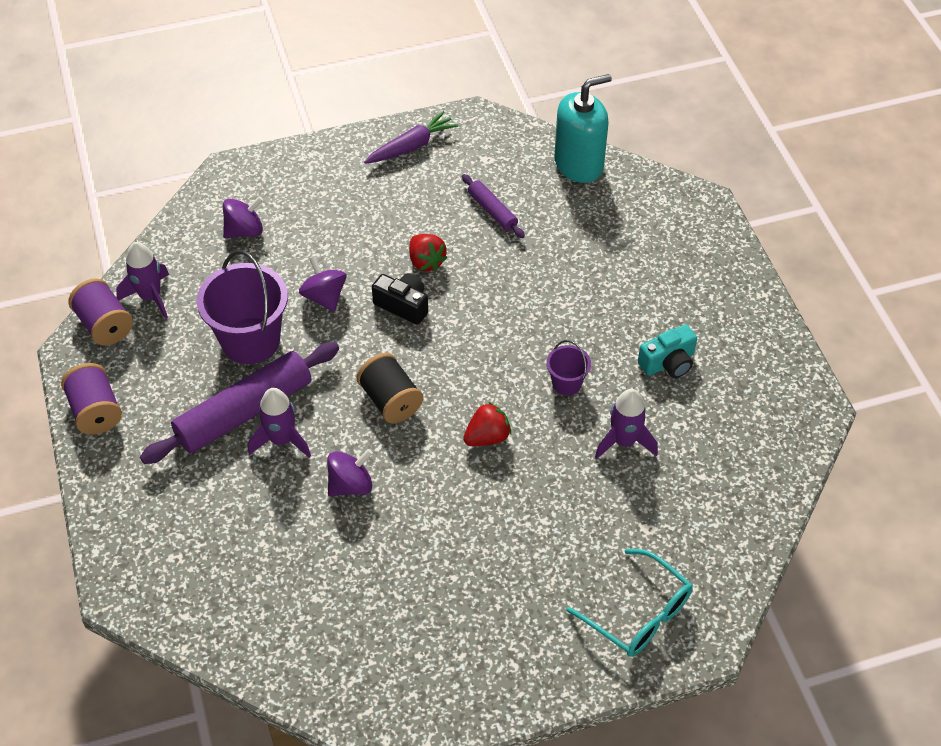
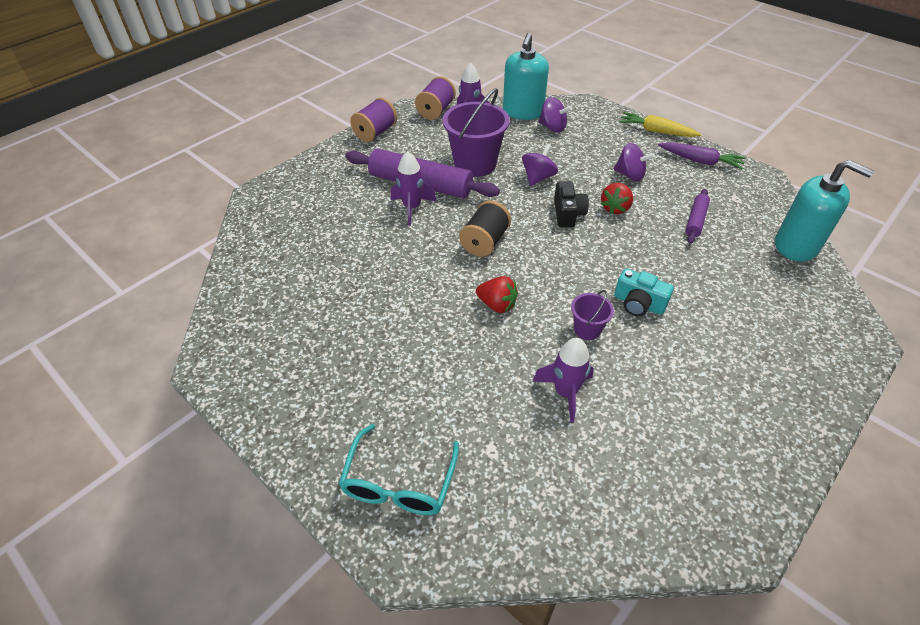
camera: 60 degrees right, 5 degrees down
purple spinning top [327,449,373,496] -> purple spinning top moved to [614,143,655,181]
turquoise camera [638,324,697,378] -> turquoise camera moved to [614,268,674,316]
none -> turquoise soap dispenser [503,33,549,120]
none -> yellow carrot [619,112,701,137]

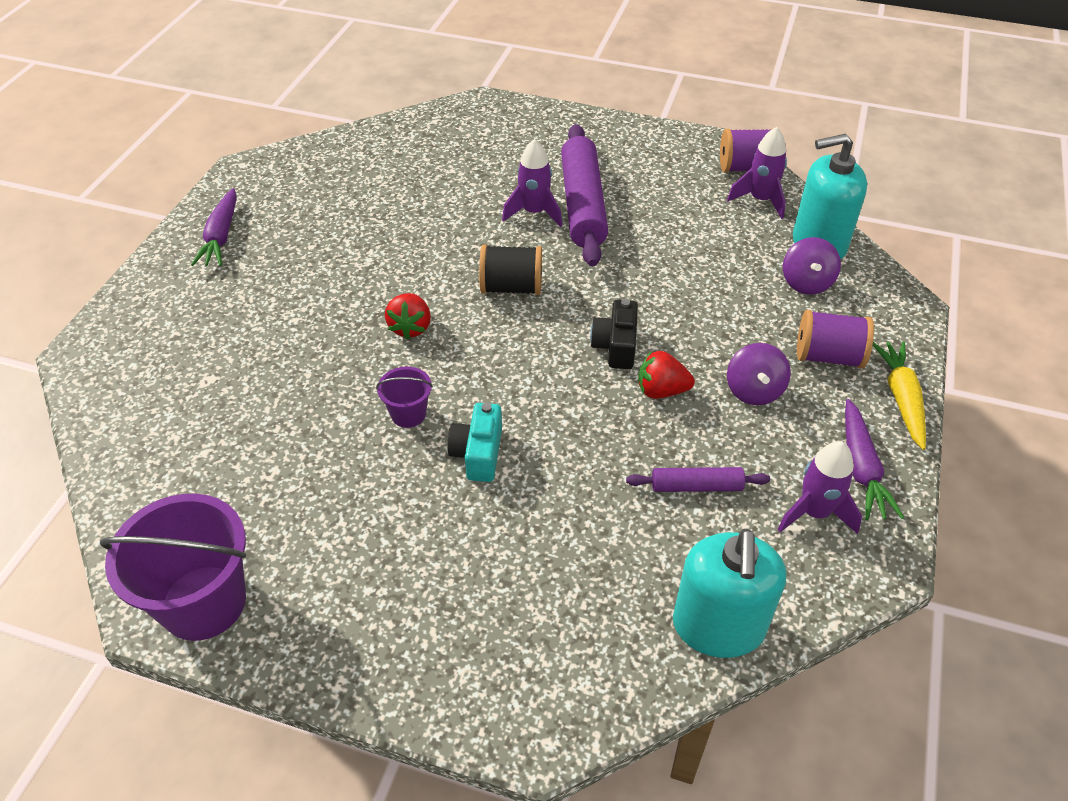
camera: 65 degrees right, 0 degrees up
turquoise glasses [339,424,459,515] -> none
purple spool [350,98,397,142] -> purple spool moved to [797,310,874,369]
purple bucket [443,88,510,177] -> purple bucket moved to [100,494,246,641]
purple spinning top [522,144,558,186] -> none
purple rocket [533,338,594,423] -> purple rocket moved to [777,441,862,534]
black camera [554,181,589,227] -> black camera turned 120 degrees clockwise [590,299,638,369]
none -> purple carrot [191,188,237,266]

